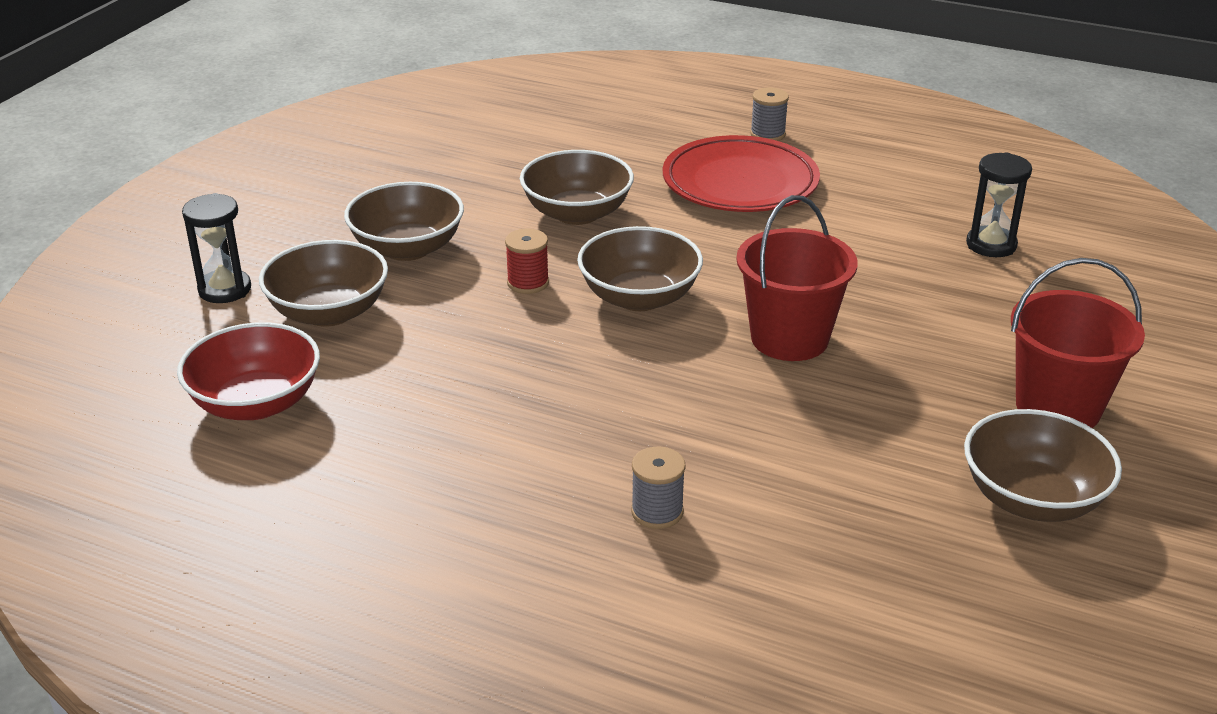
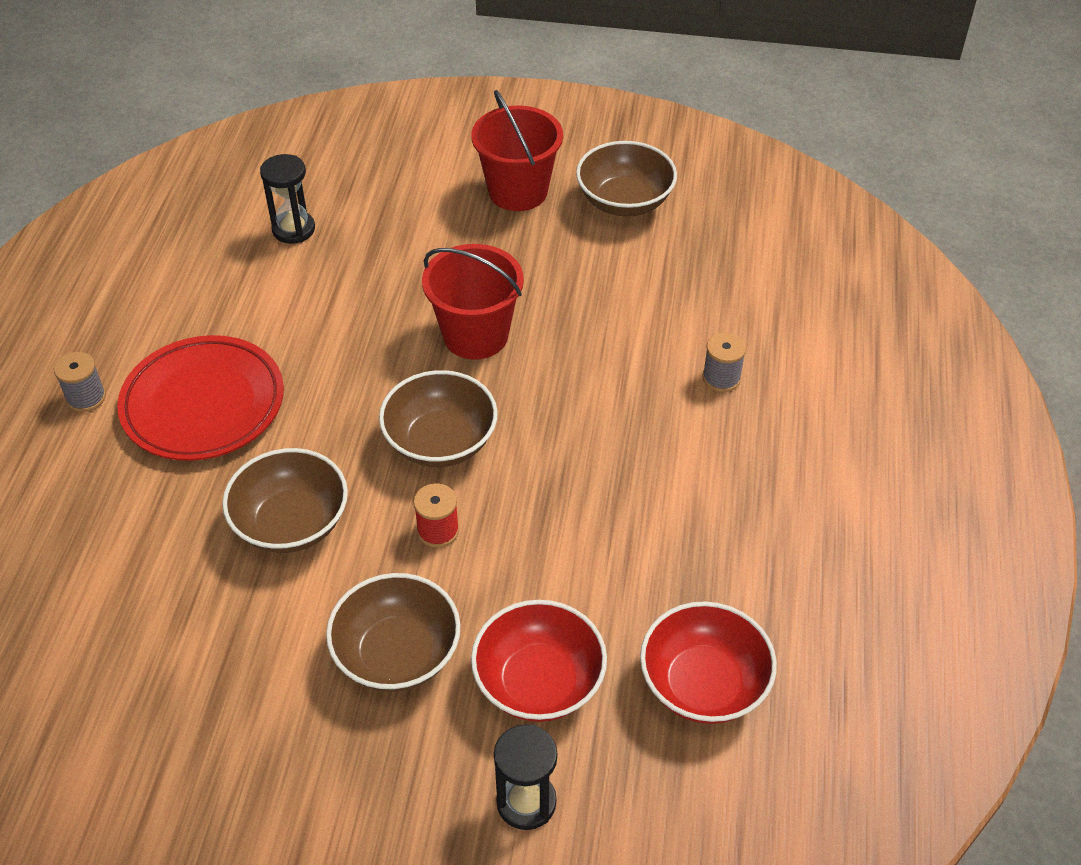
camera: 105 degrees left, 15 degrees up
brown bowl [259,240,388,327] -> red bowl [471,600,607,722]

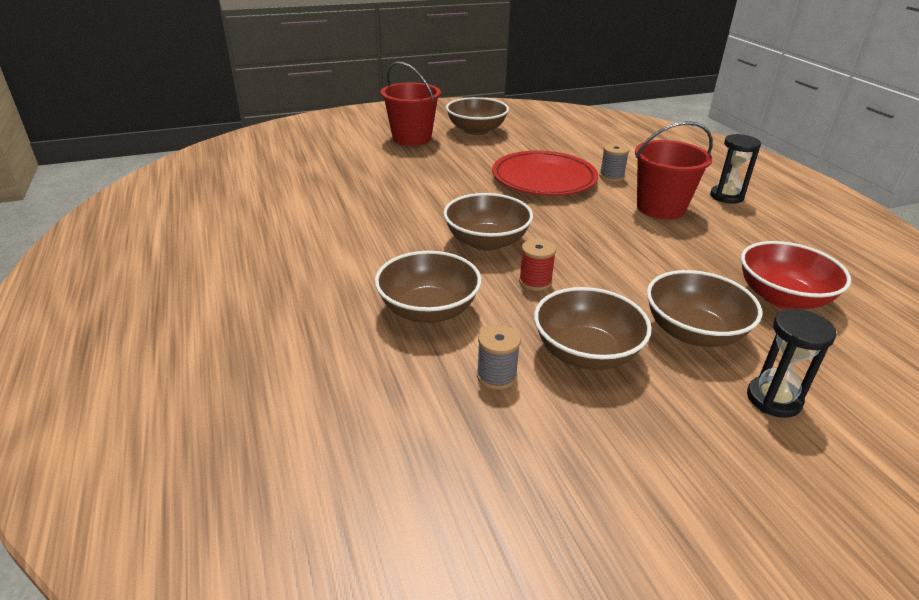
camera: 30 degrees left, 15 degrees down
grey spool [54,352,106,412] -> grey spool moved to [477,325,521,390]
red plate [117,335,284,461] -> red plate moved to [492,150,598,196]
black hourglass [260,154,315,244] -> black hourglass moved to [710,134,761,204]
red bucket [422,244,524,360] -> red bucket moved to [635,121,713,219]
red bowl [471,600,607,722] -> brown bowl [647,270,762,347]

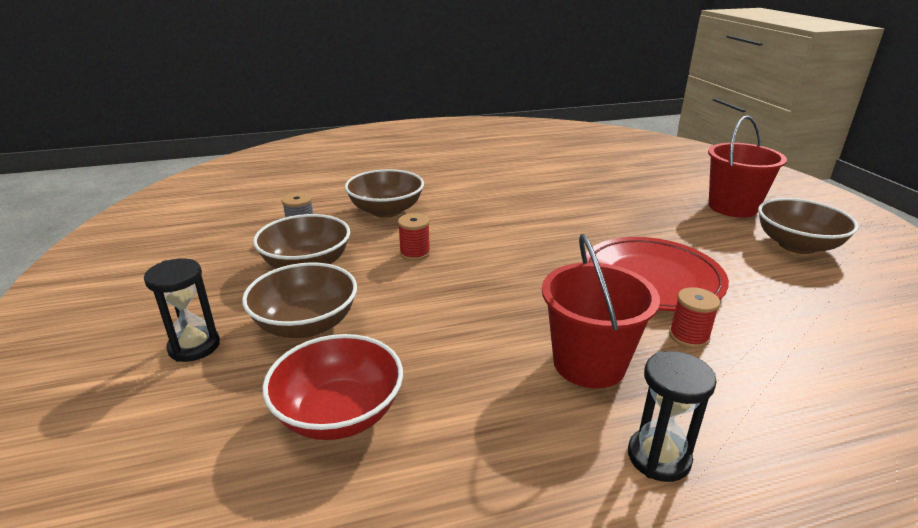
camera: 95 degrees right, 5 degrees down
brown bowl [443,193,533,251] -> none
grey spool [599,143,630,182] -> red spool [669,287,720,348]

